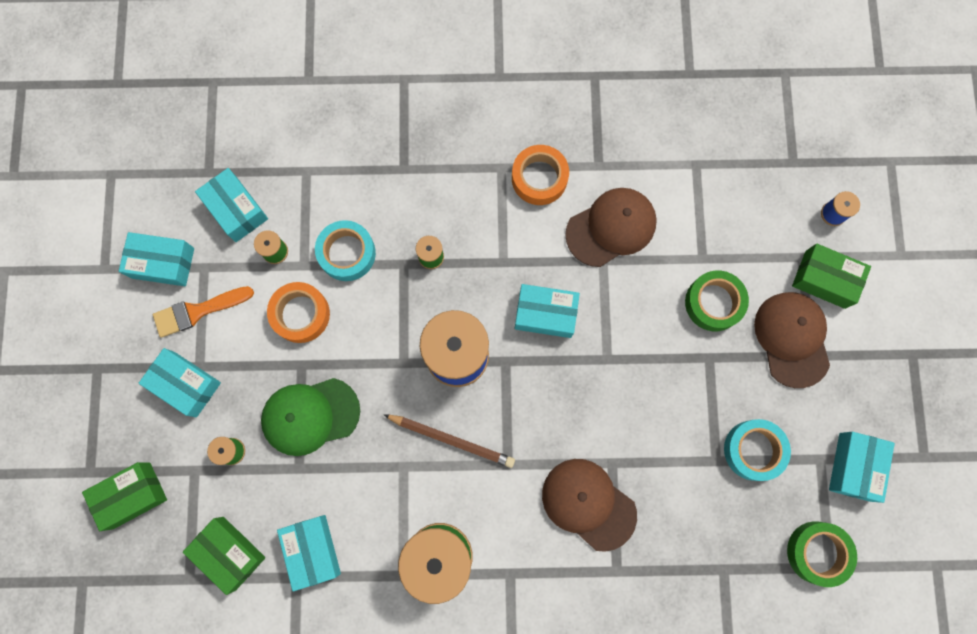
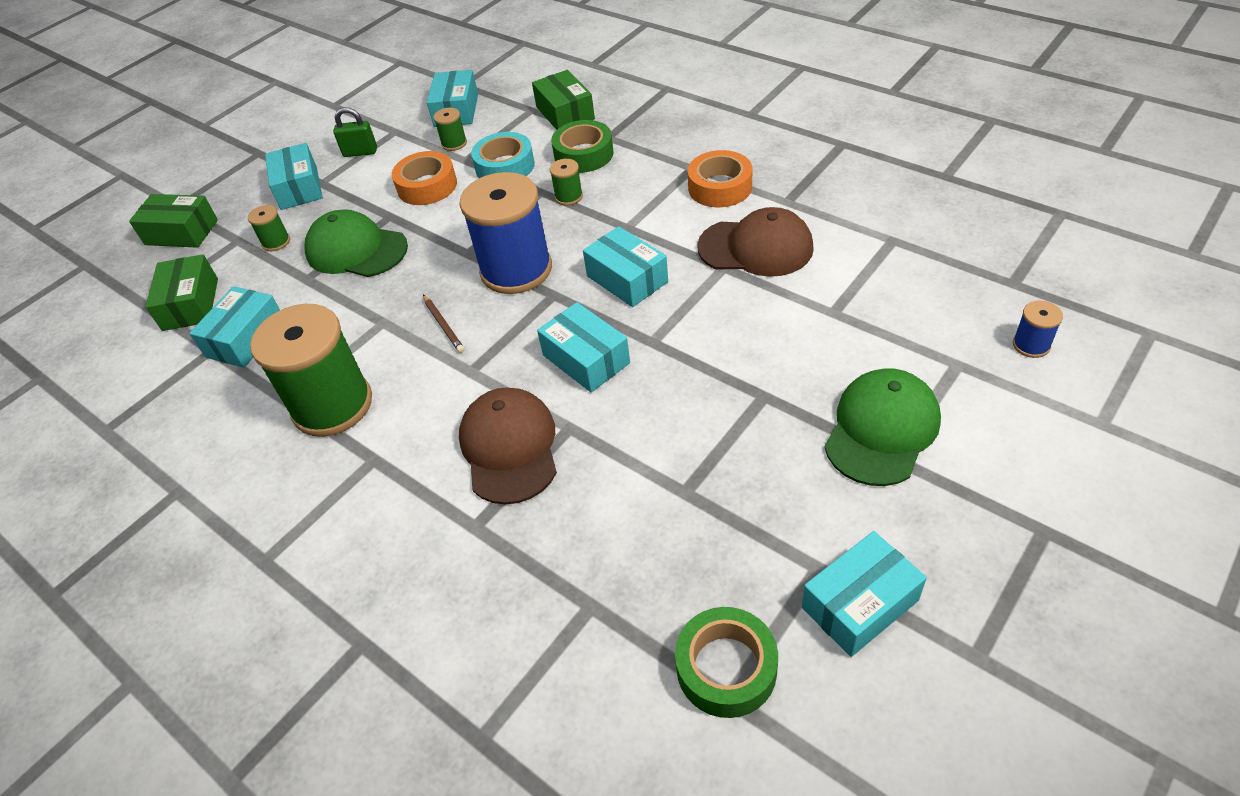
camera: 45 degrees right, 30 degrees down
turquoise box [119,232,194,286] -> turquoise box moved to [537,302,630,392]
orange brush [153,286,254,338] -> green padlock [333,107,377,157]
brown pencil [383,414,515,468] -> brown pencil [423,295,465,353], size x0.59
green tape [685,271,749,331] -> green tape moved to [551,120,614,173]
turquoise tape [724,419,791,481] -> none
brown cap [754,292,830,388] -> green cap [824,368,941,486]
green box [792,244,871,309] -> green box moved to [532,70,595,130]

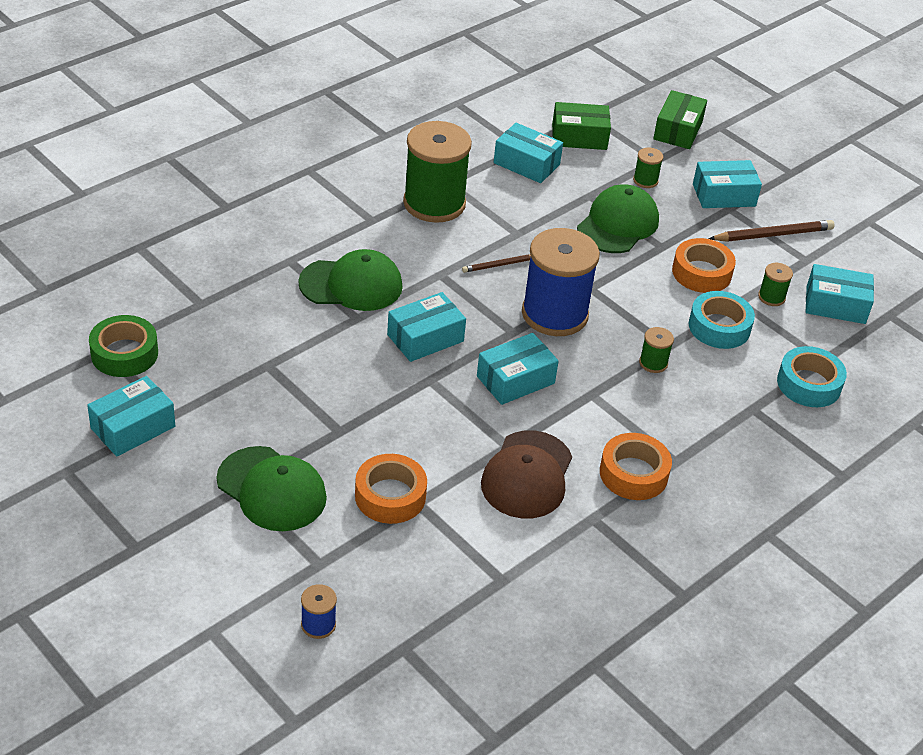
camera: 90 degrees right, 5 degrees down
green padlock [333,107,377,157] -> brown pencil [708,220,835,242]
brown cap [459,388,557,505] -> green cap [298,249,403,311]
green box [532,70,595,130] -> turquoise tape [777,346,847,407]
green tape [551,120,614,173] -> none
turquoise box [802,531,927,657] -> turquoise box turned 75 degrees clockwise [87,376,175,457]
none -> orange tape [355,454,427,524]

